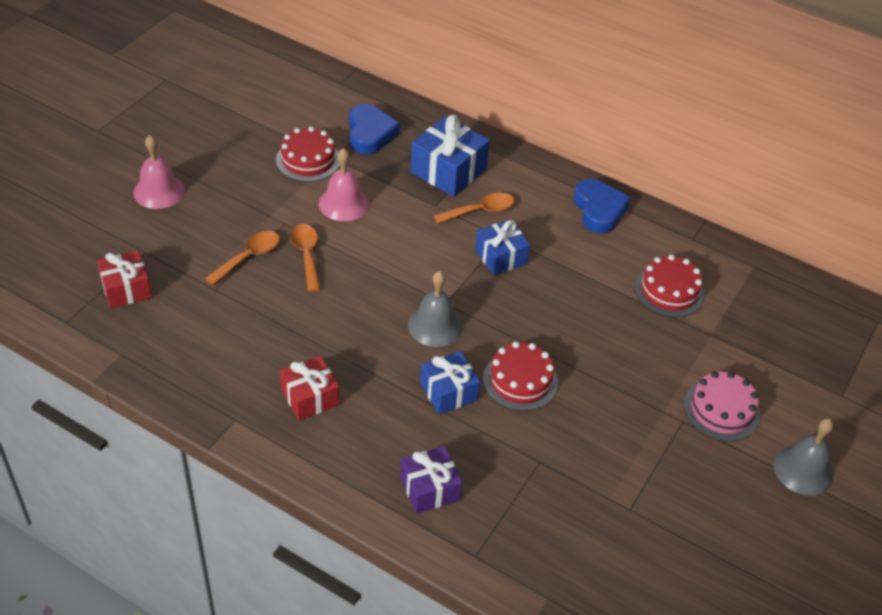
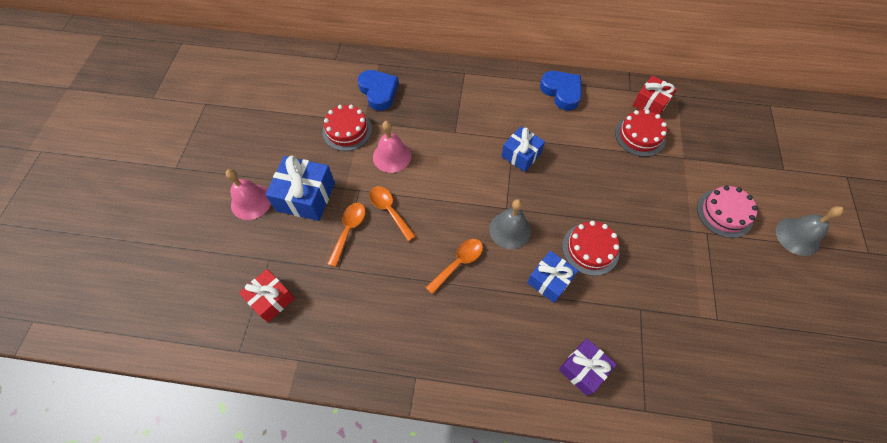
camera: 20 degrees left, 15 degrees up
red gift [280,356,339,420] -> red gift moved to [633,76,677,115]
blue gift [410,115,490,197] -> blue gift moved to [265,156,335,221]
orange spoon [434,193,514,224] -> orange spoon moved to [425,239,483,295]

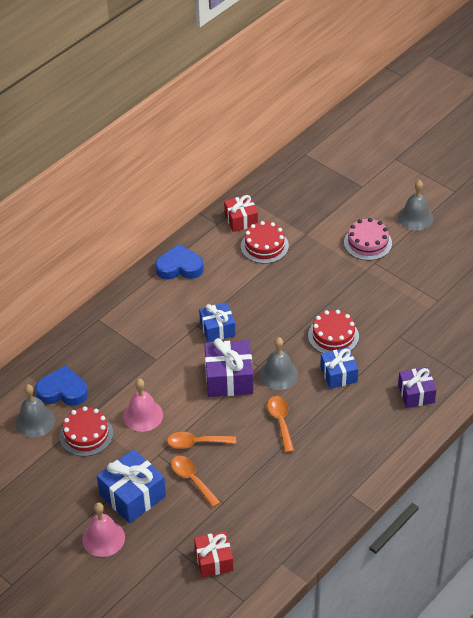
camera: 55 degrees left, 15 degrees down
none -> grey bell [15,384,55,437]
none -> purple gift [204,338,253,397]

